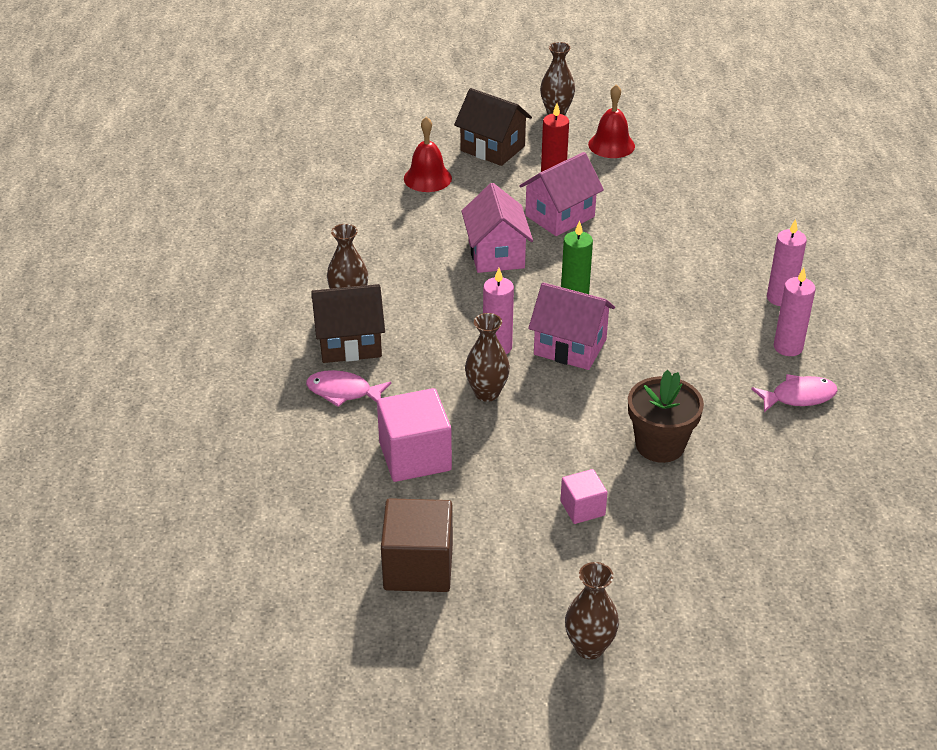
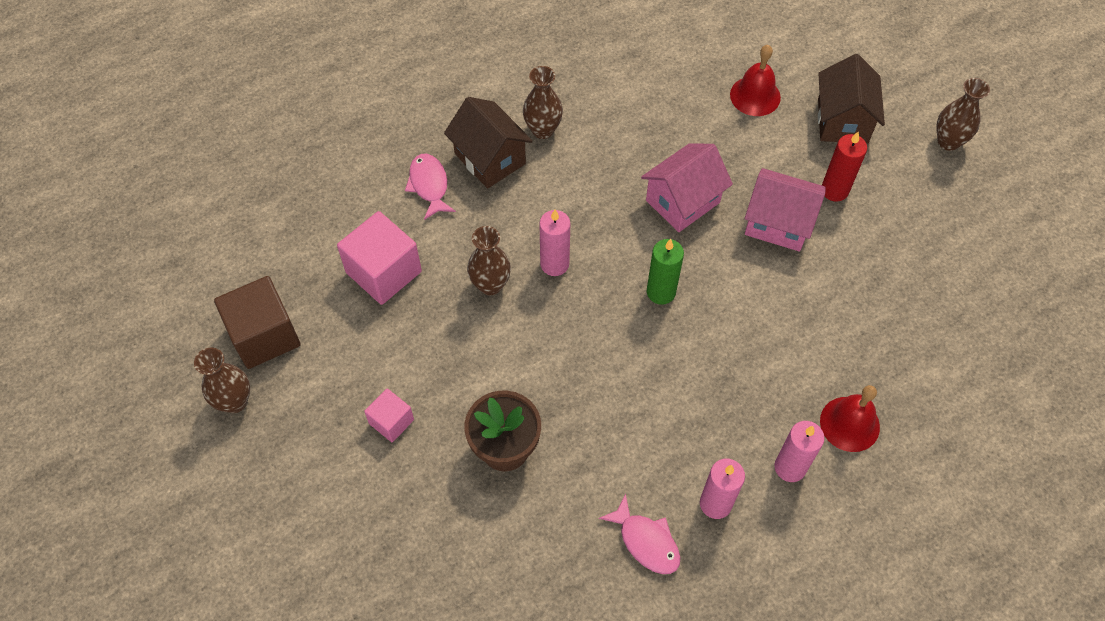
camera: 60 degrees right, 20 degrees up
pink house [528,282,615,370] -> none
brown vase [565,562,619,659] -> brown vase moved to [194,348,250,413]
red bell [588,84,635,158] -> red bell moved to [820,385,880,452]

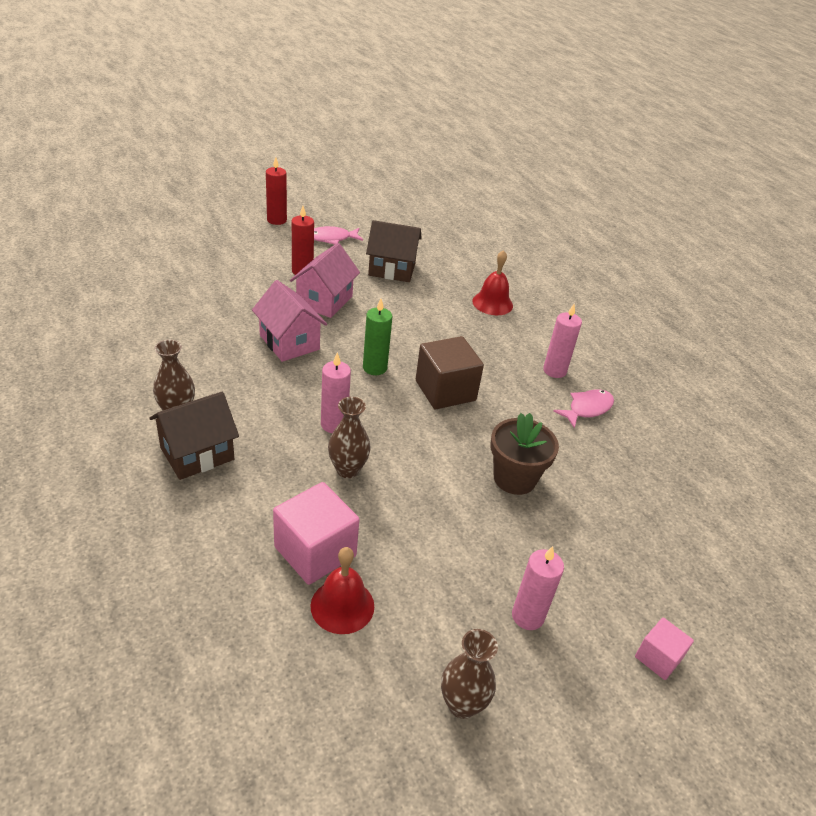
camera: 90 degrees left, 20 degrees down
brown cube [214,276,301,369] -> brown cube moved to [416,336,484,409]
pink cube [364,388,414,442] -> pink cube moved to [635,618,694,680]
pink fish [405,154,456,220] -> pink fish moved to [314,226,363,245]
red bell [730,45,781,116] -> red bell moved to [311,547,374,634]
pink candle [774,421,825,482] -> pink candle moved to [512,546,564,630]
brown house [818,54,885,144] -> brown house moved to [366,220,422,282]
brown vase [937,78,990,151] -> red candle [266,157,287,225]

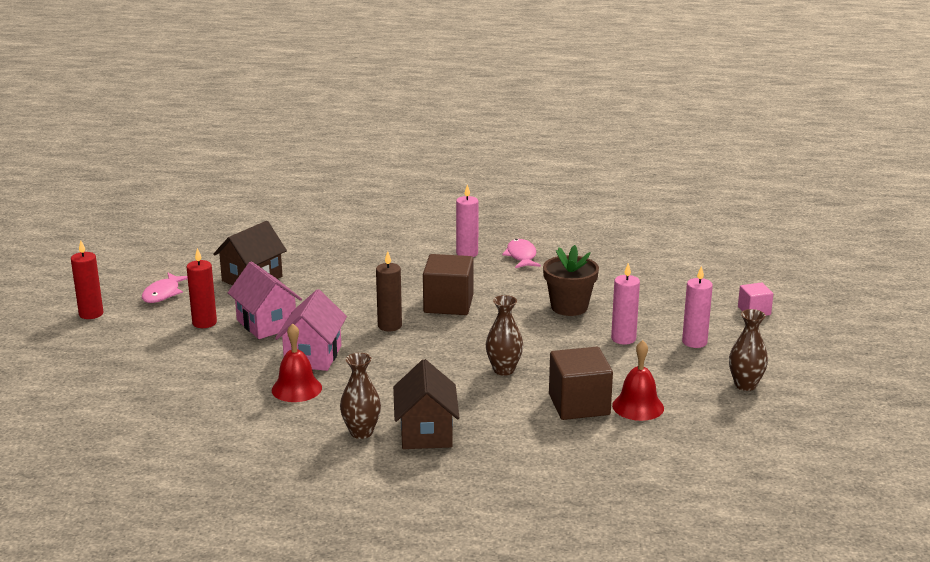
camera: 55 degrees left, 15 degrees down
pink house [252,280,327,362] -> pink house turned 75 degrees counterclockwise [275,289,347,371]
pink cube [273,482,359,585] -> brown cube [549,347,613,420]
pink candle [321,352,351,433] -> pink candle moved to [611,263,640,345]
green candle [363,299,392,375] -> brown candle [376,251,402,331]
red bell [472,250,513,315] -> red bell moved to [272,323,322,402]

